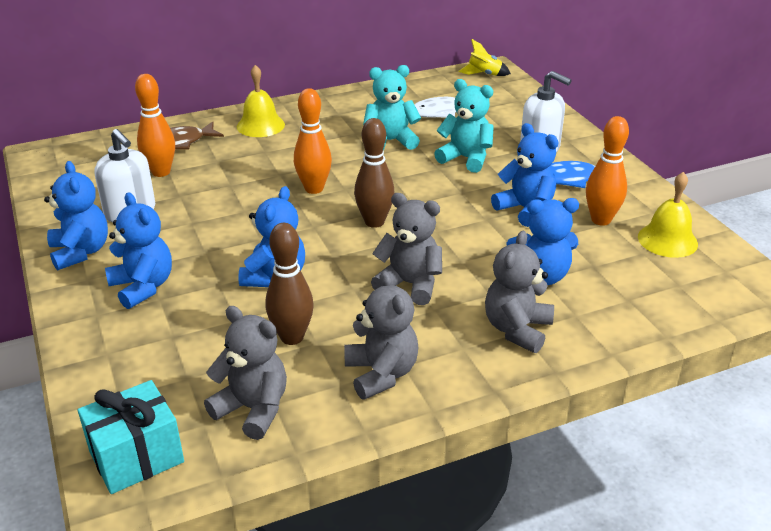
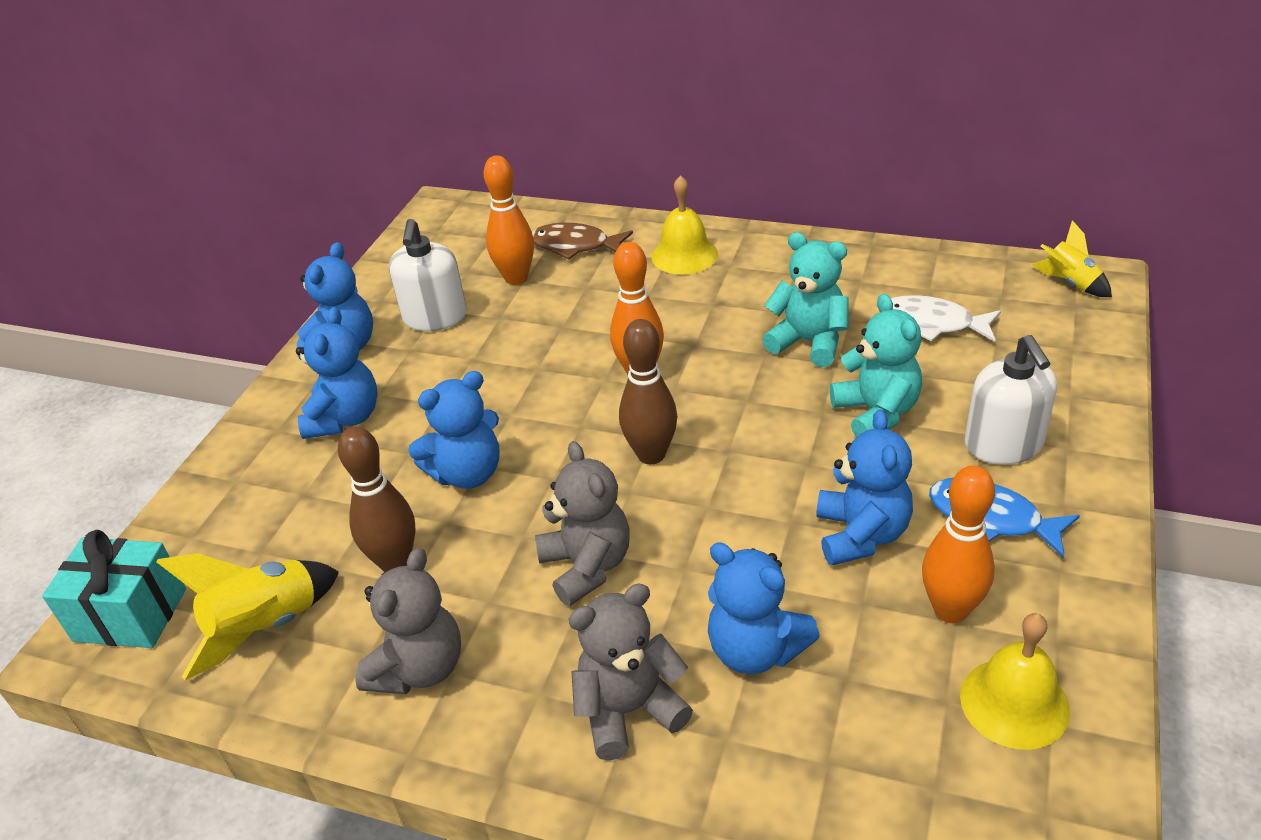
camera: 45 degrees right, 5 degrees up
grey teddy bear [204,306,287,440] -> yellow rocket [157,553,339,680]

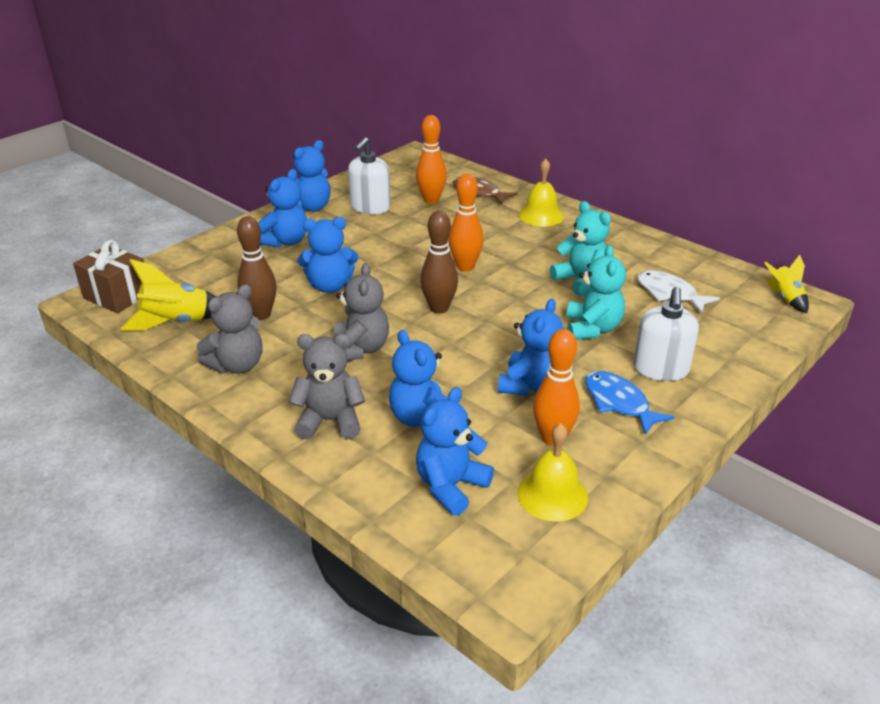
camera: 20 degrees right, 5 degrees down
turquoise gift [42,530,186,648] -> brown gift [73,240,144,313]
none -> blue teddy bear [416,387,494,516]

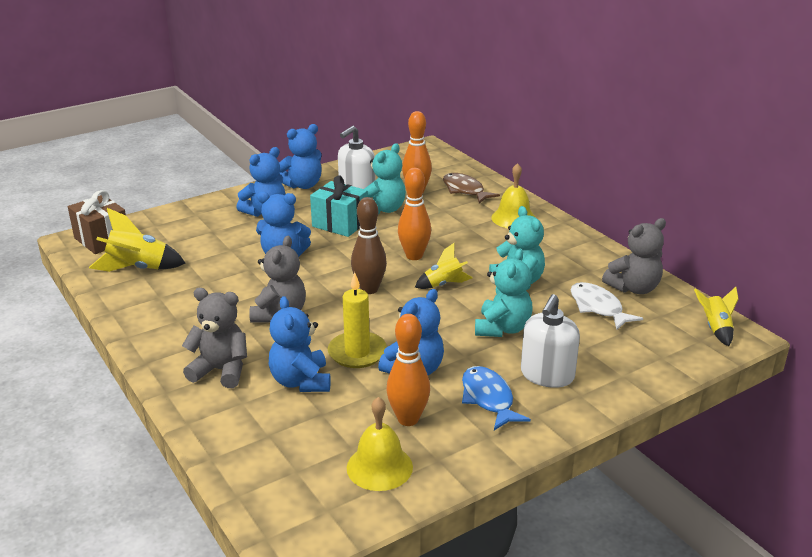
camera: 15 degrees right, 5 degrees down
grey teddy bear [197,284,263,373] -> grey teddy bear moved to [602,218,666,294]
brown bowling pin [237,216,277,320] -> none
blue teddy bear [416,387,494,516] -> none
none -> turquoise gift [310,175,368,237]
none -> yellow candle [328,272,387,368]
none -> turquoise teddy bear [365,143,406,215]
none -> yellow rocket [415,243,472,289]

